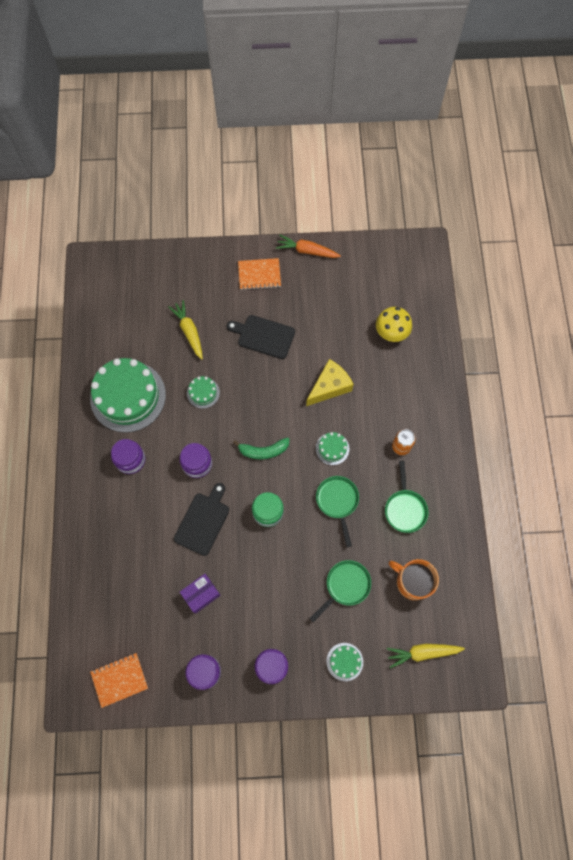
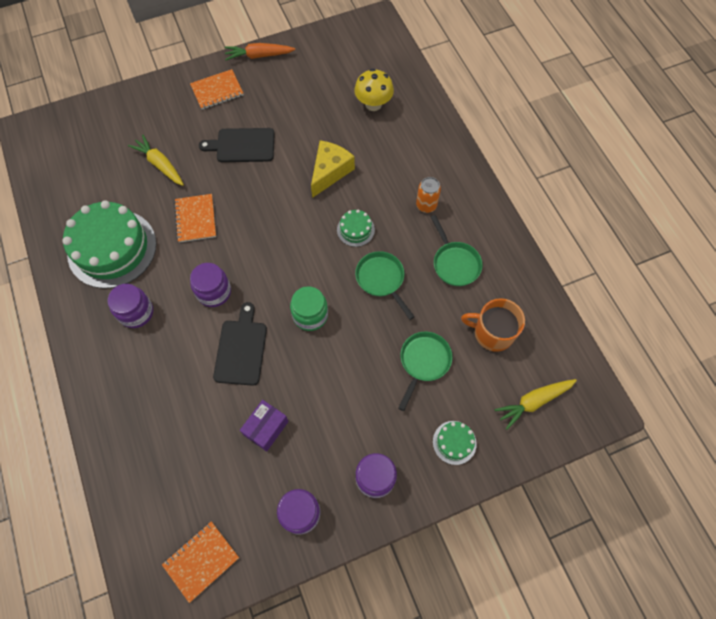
camera: 20 degrees left, 5 degrees down
green cake [187,376,220,409] -> orange notebook [174,194,216,243]
green banana [233,437,290,460] -> none

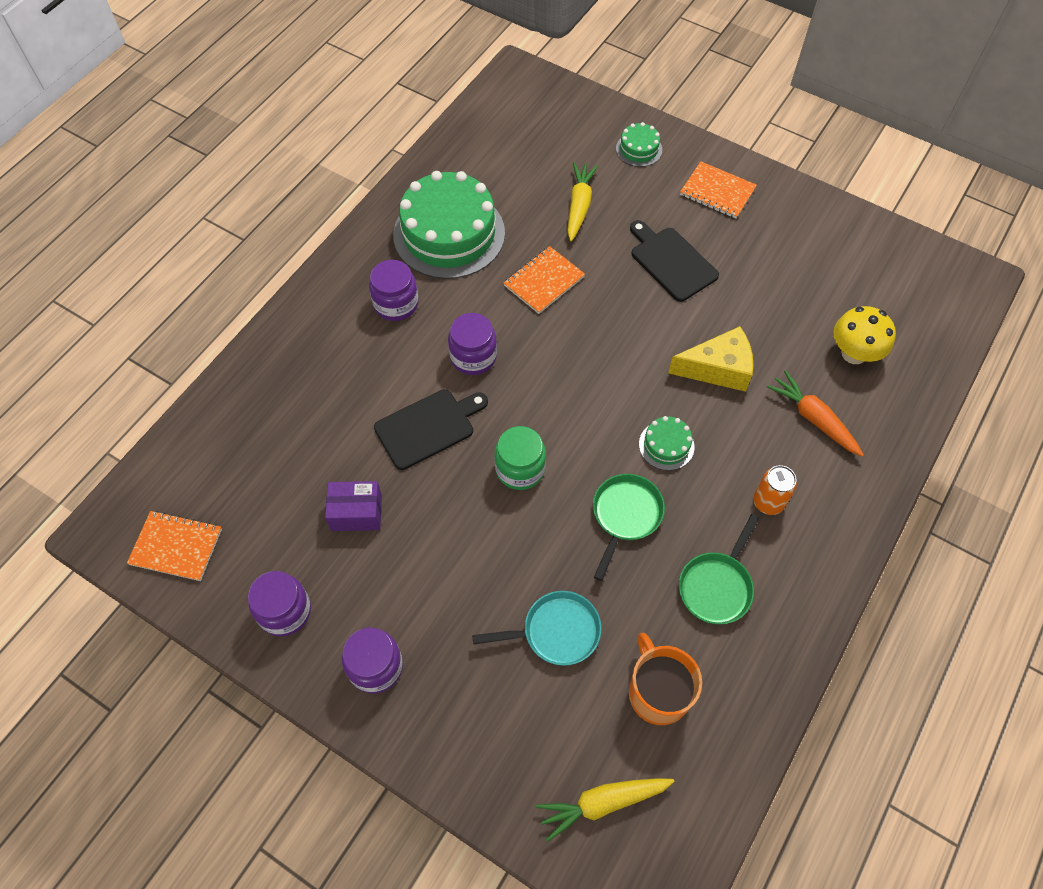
camera: 55 degrees right, 5 degrees down
orange carrot [225,43,295,60] -> orange carrot moved to [767,370,864,456]
green pan [398,332,452,411] -> turquoise pan [472,591,602,666]
green cake [433,421,477,465] -> green cake moved to [616,122,662,167]
yellow carrot [494,379,577,430] -> yellow carrot turned 45 degrees counterclockwise [536,778,675,842]

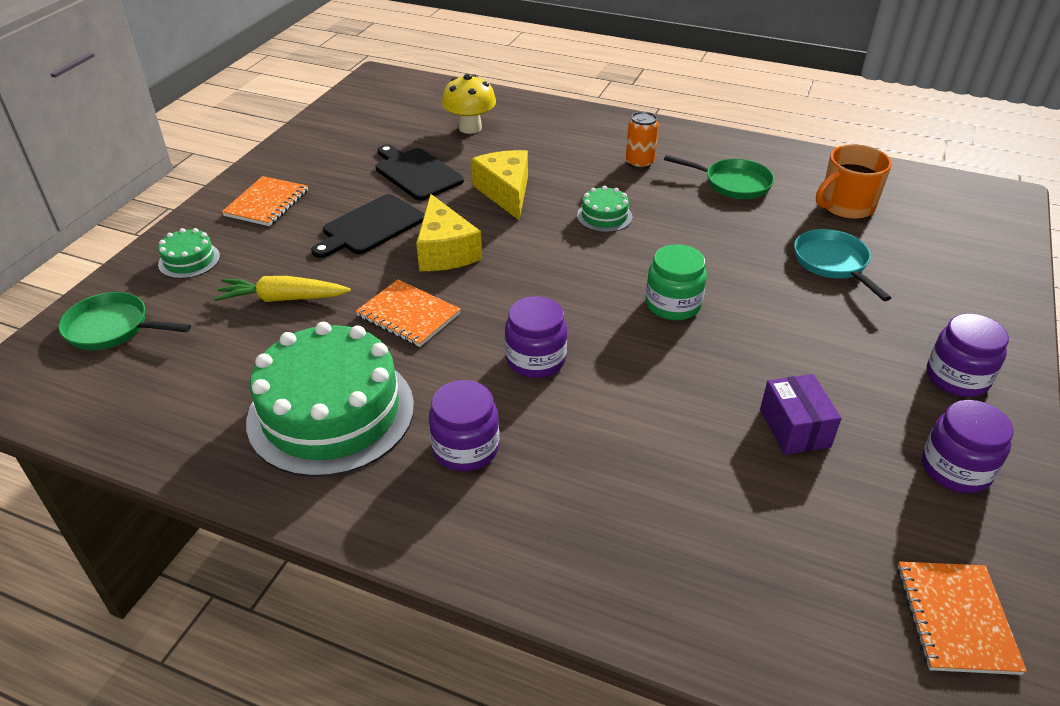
camera: 100 degrees left, 20 degrees down
black cutting board [374,389,488,470] -> black cutting board moved to [376,144,464,201]
yellow carrot [536,778,675,842] -> none
green pan [593,474,665,581] -> green pan moved to [59,292,191,350]
orange carrot [767,370,864,456] -> none
none -> yellow cheese [416,194,482,271]

